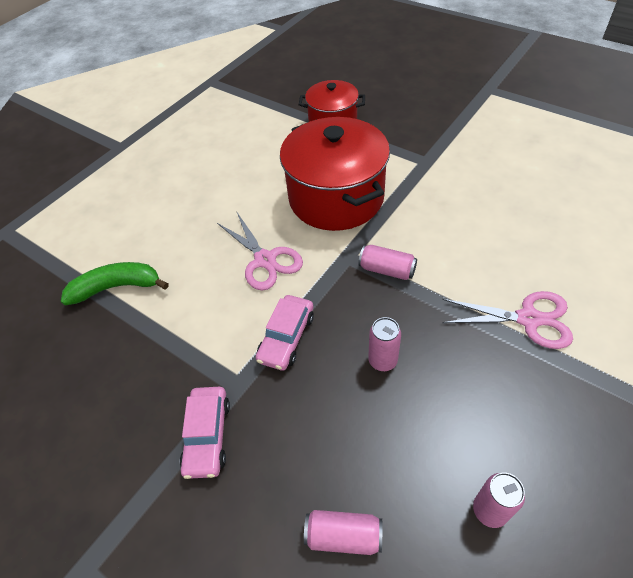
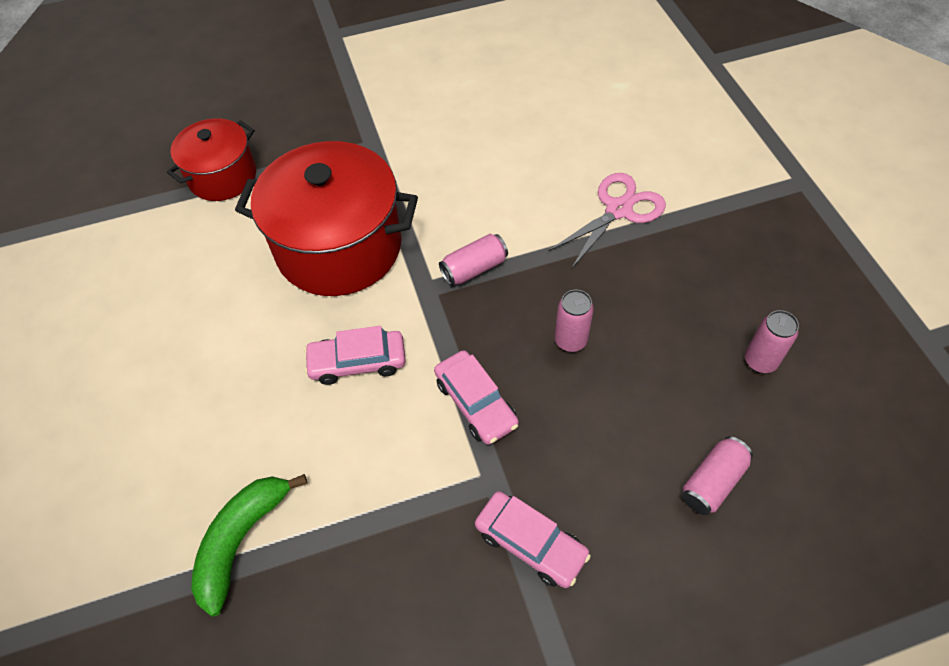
camera: 55 degrees left, 5 degrees up
pink scissors [217,213,303,290] -> pink car [304,326,406,385]

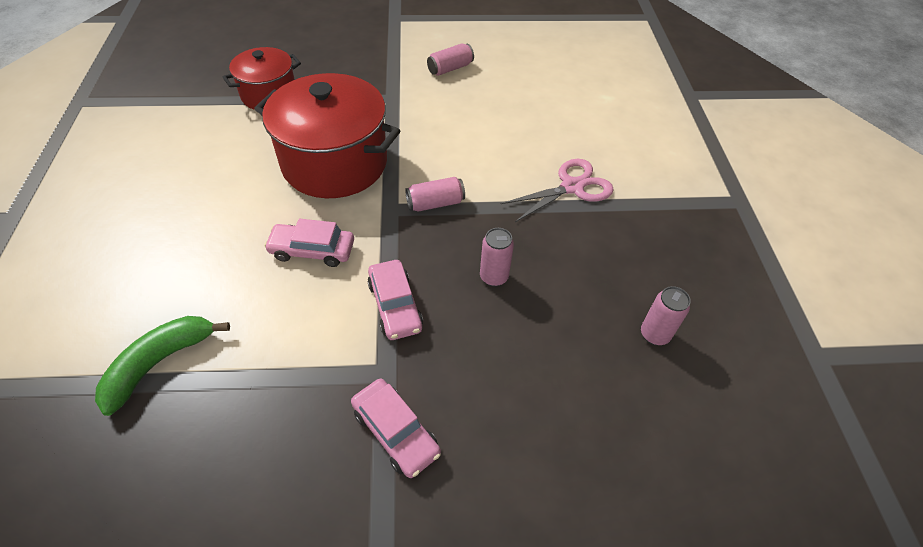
camera: 10 degrees right, 5 degrees down
pink can [682,436,753,515] -> pink can moved to [427,44,474,76]

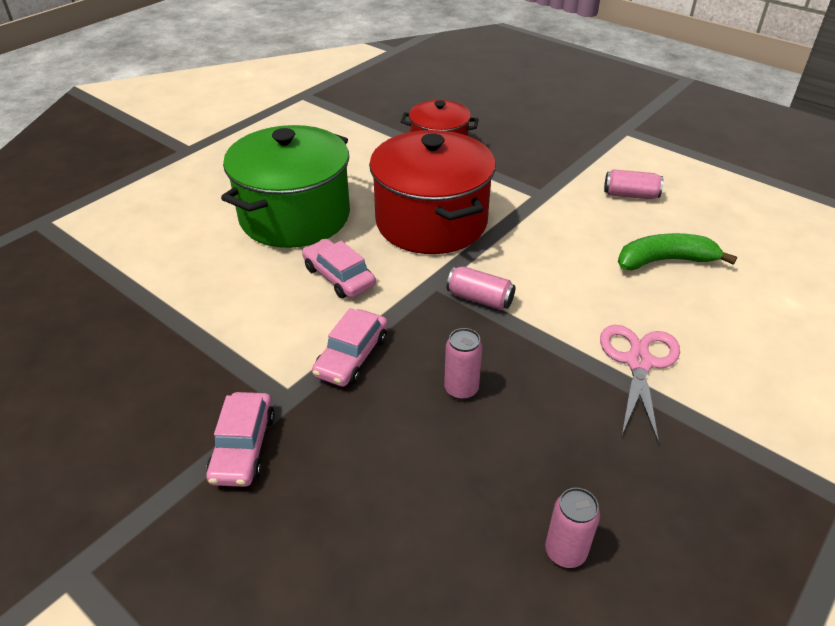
camera: 45 degrees right, 10 degrees down
green banana [95,316,230,416] -> green banana moved to [618,233,737,270]
pink scissors [501,159,614,222] -> pink scissors turned 90 degrees counterclockwise [600,325,680,444]
none -> green pot [221,125,350,248]

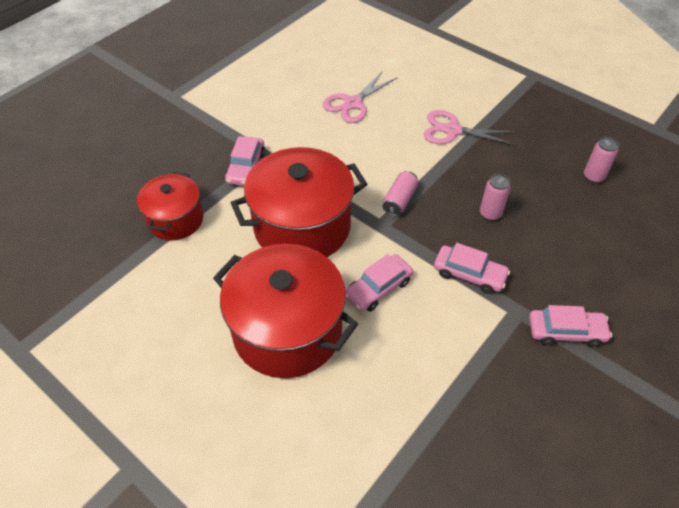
camera: 90 degrees left, 10 degrees up
green pot [221,125,350,248] -> red pot [213,244,358,378]
pink can [604,169,663,199] -> none
green banana [618,233,737,270] -> pink scissors [323,71,398,123]
none -> pink car [225,136,265,186]

